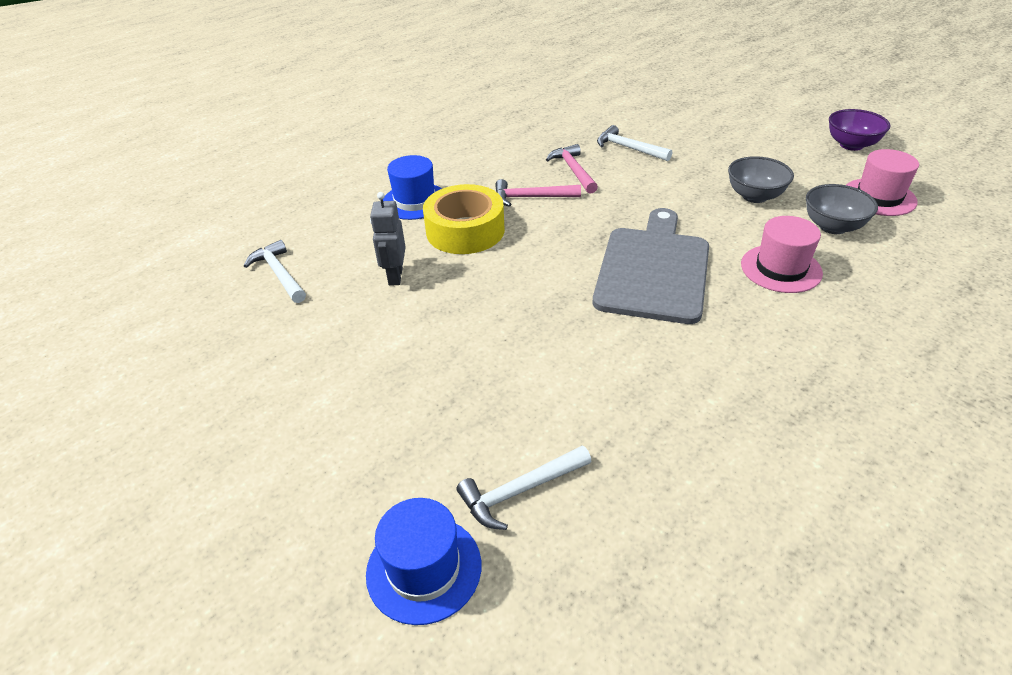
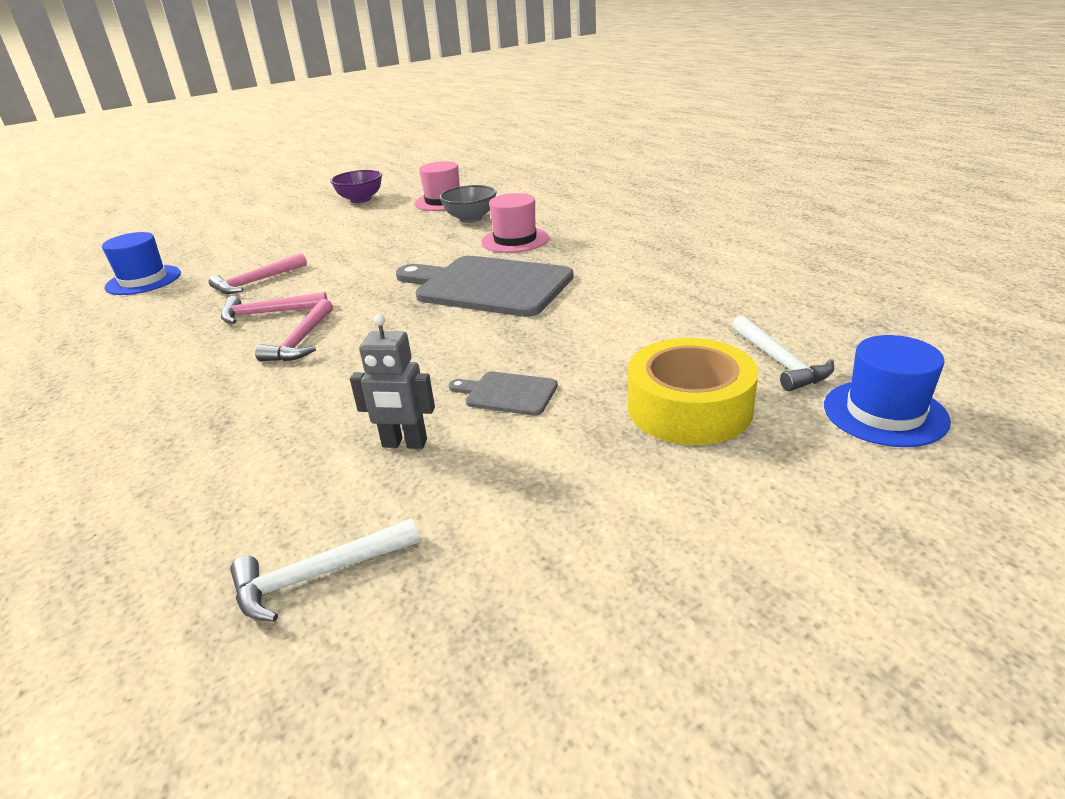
camera: 80 degrees left, 10 degrees down
blue hat [383,155,442,220] -> blue hat moved to [102,232,181,295]
yellow tape [423,184,505,254] -> yellow tape moved to [628,338,759,445]
white hammer [597,125,672,161] -> pink hammer [209,253,307,294]
grey bowl [728,156,794,203] -> none
none -> grey cutting board [449,371,558,416]

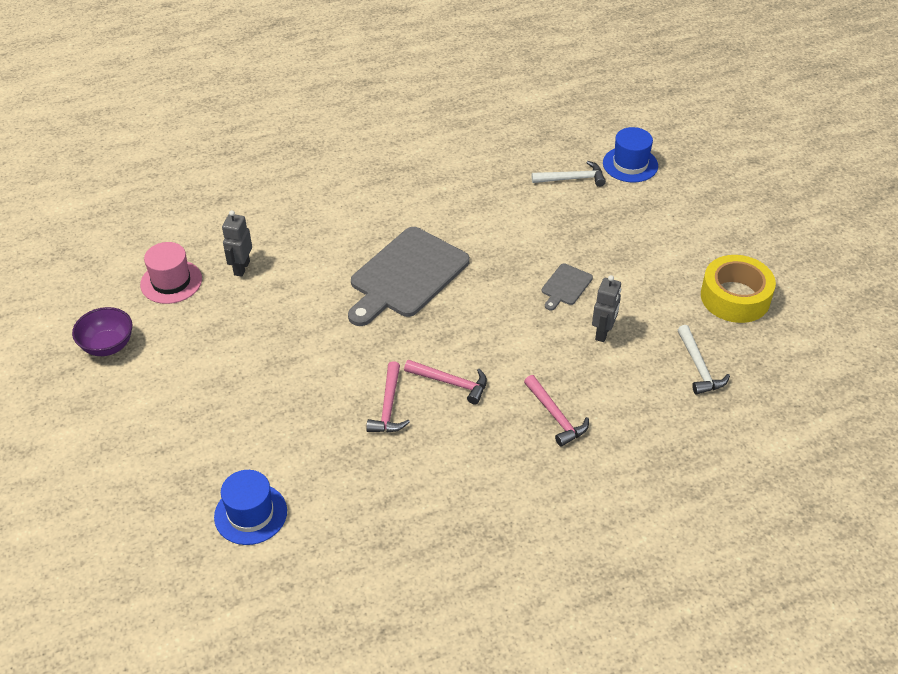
camera: 80 degrees left, 15 degrees up
pink hammer [209,253,307,294] -> pink hammer moved to [524,375,589,447]
grey bowl [439,185,497,223] -> grey robot [222,210,252,277]
pink hat [481,193,549,253] -> none
yellow tape [628,338,759,445] -> yellow tape moved to [701,255,776,323]

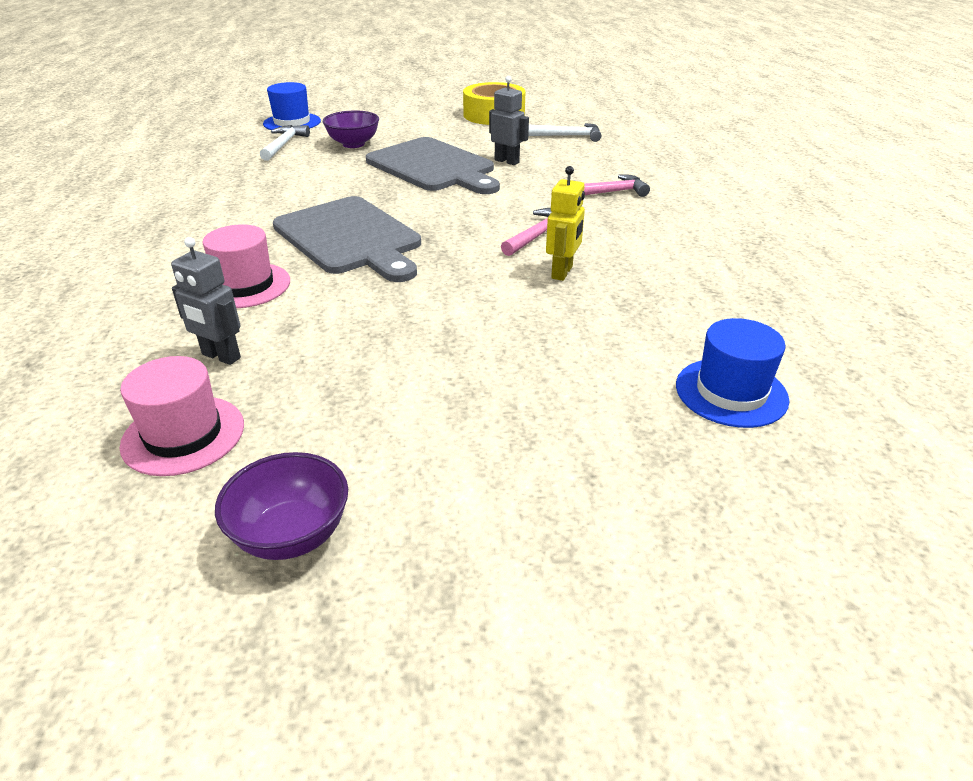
camera: 75 degrees left, 10 degrees down
pink hammer [366,361,410,432] -> yellow robot [546,166,585,281]
grey cutting board [541,263,593,311] -> grey cutting board [366,137,500,194], size x2.21
none -> pink hat [202,224,290,308]
none -> purple bowl [323,110,379,148]

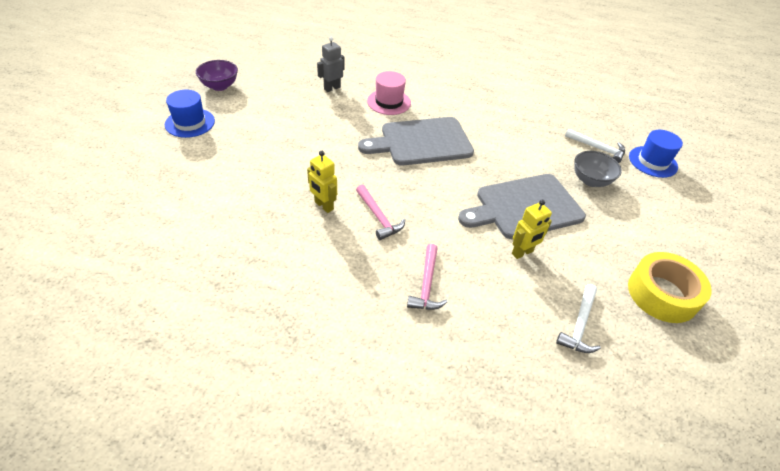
camera: 110 degrees right, 10 degrees up
pink hat [120,356,244,476] -> none
purple bowl [323,110,379,148] -> grey bowl [574,151,622,187]
grey robot [489,76,529,165] -> yellow robot [512,200,552,259]
blue hat [676,318,789,428] -> blue hat moved to [165,90,215,138]

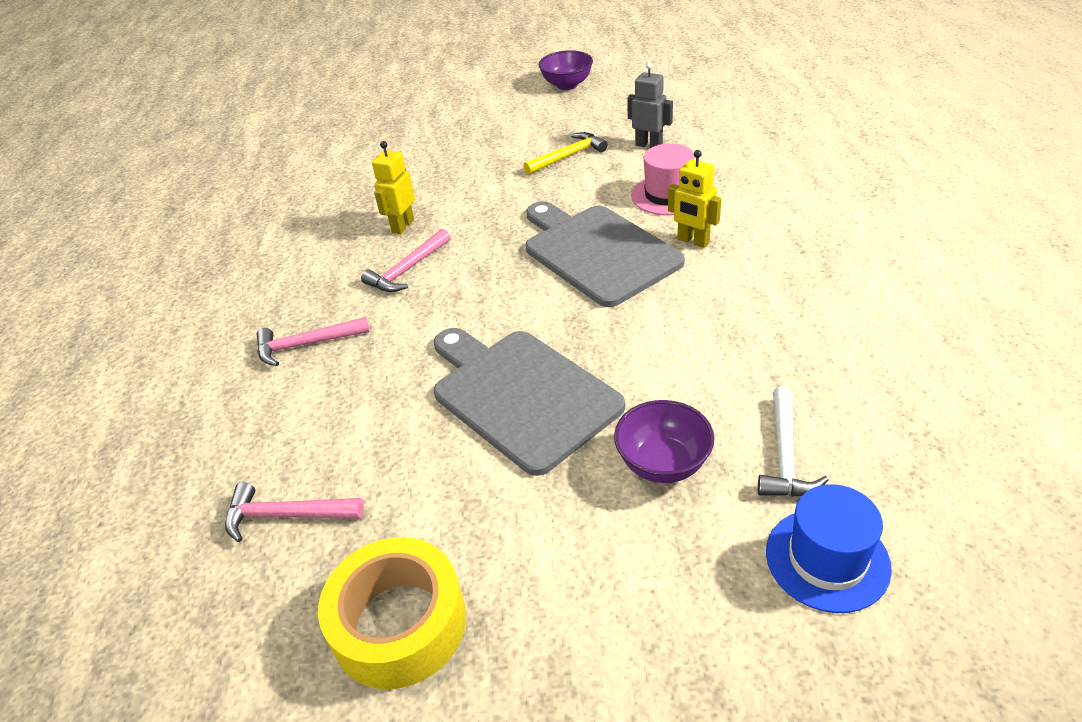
camera: 75 degrees right, 5 degrees down
blue hat [165,90,215,138] -> none
yellow robot [512,200,552,259] -> yellow robot moved to [668,150,721,248]
white hammer [556,284,601,353] -> pink hammer [225,482,364,542]
grey bowl [574,151,622,187] -> purple bowl [614,400,714,483]
none -> yellow hammer [523,132,608,175]

